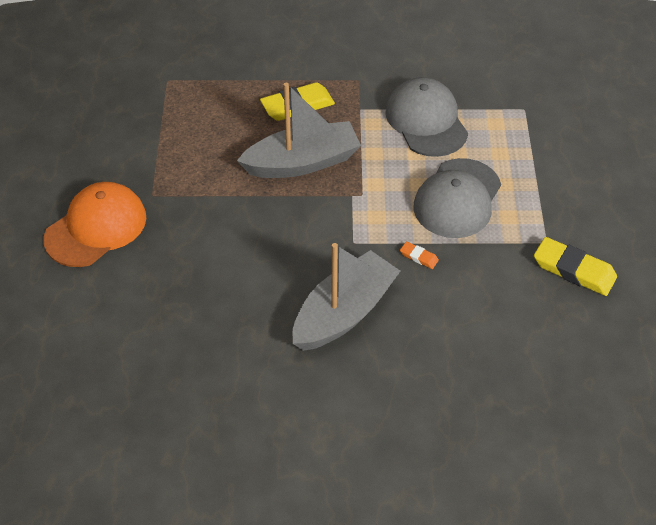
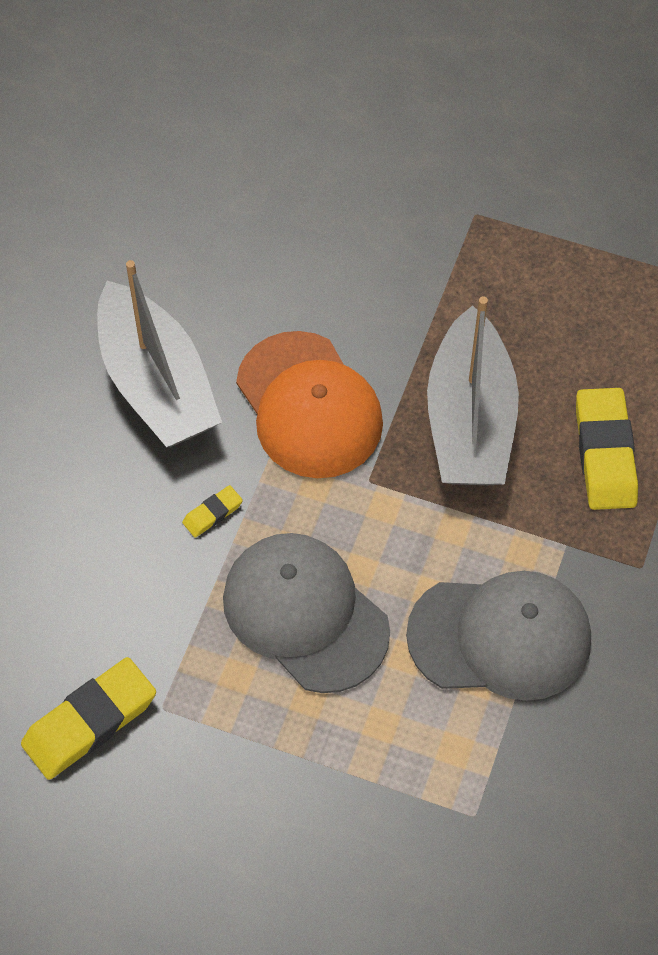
camera: 110 degrees right, 10 degrees up
orange cap [44,182,146,267] -> orange cap moved to [236,331,383,478]
orange eraser [400,241,439,269] -> yellow eraser [182,485,243,538]

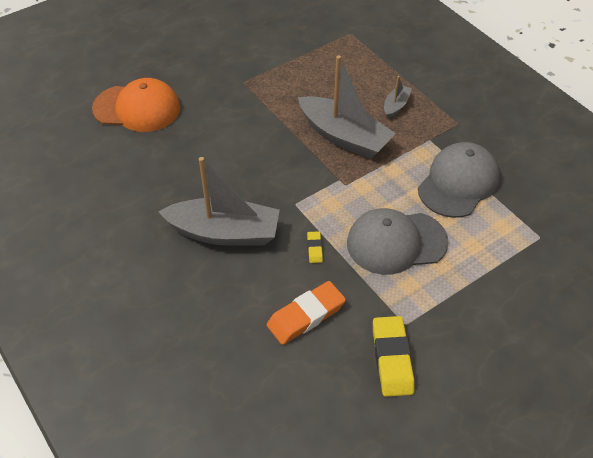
camera: 55 degrees left, 10 degrees down
orange cap [236,331,383,478] -> orange cap moved to [92,78,180,132]
yellow eraser [576,388,638,510] -> grey boat [384,76,412,119]
none -> orange eraser [267,281,346,345]

